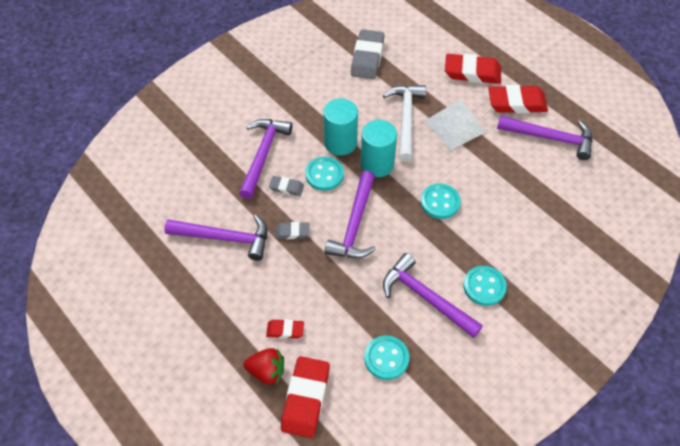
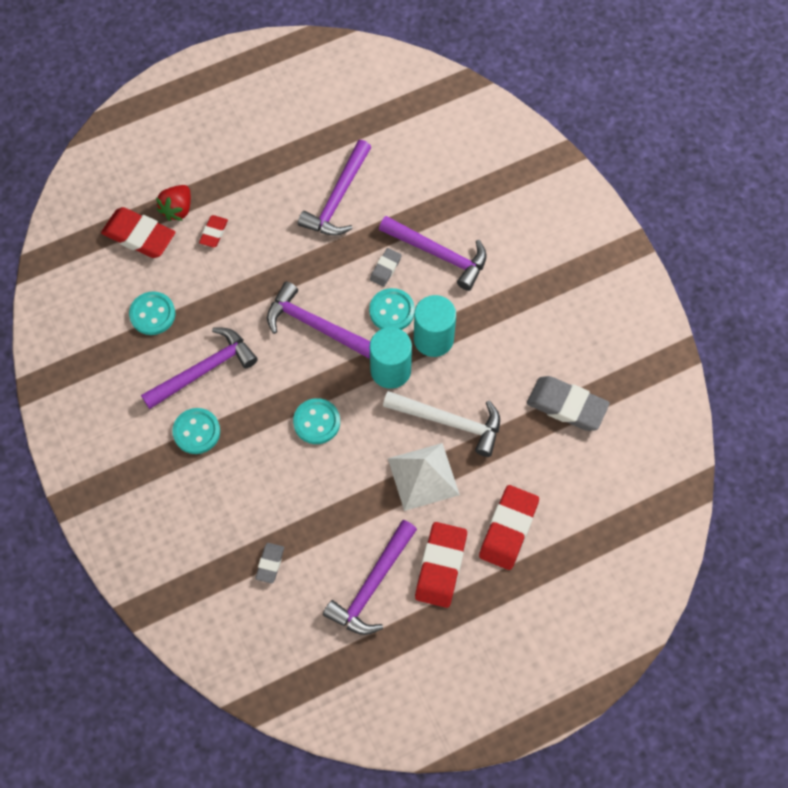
camera: 105 degrees right, 10 degrees up
grey eraser [276,222,310,239] -> grey eraser moved to [255,543,284,584]

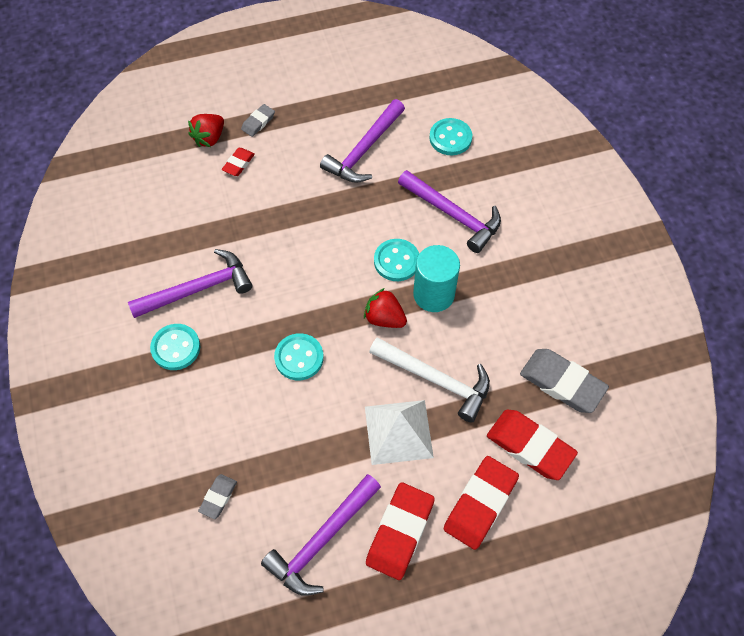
camera: 10 degrees right, 5 degrees down
red eraser [101,207,176,258] -> red eraser moved to [487,410,578,480]
turquoise button [129,291,175,335] -> turquoise button moved to [429,118,472,155]
purple hammer [267,281,370,359] -> none
grey eraser [370,248,402,287] -> grey eraser moved to [241,104,275,137]
turquoise cylinder [370,327,412,389] -> red strawberry [364,288,407,328]

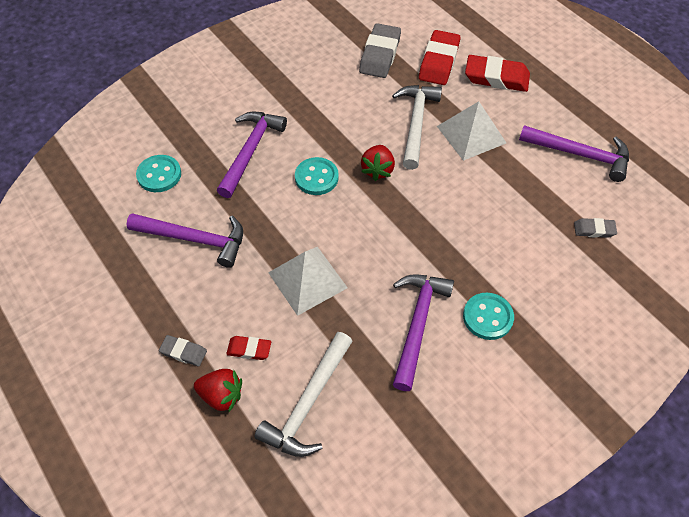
camera: 110 degrees left, 5 degrees down
purple hammer [128,249,252,318] -> purple hammer turned 60 degrees clockwise [393,274,454,391]
turquoise button [274,333,324,381] -> none
red eraser [366,482,435,580] -> none
turquoise cylinder [413,245,460,312] -> none
none -> white hammer [254,332,353,457]
none -> white pyramid [268,247,348,316]

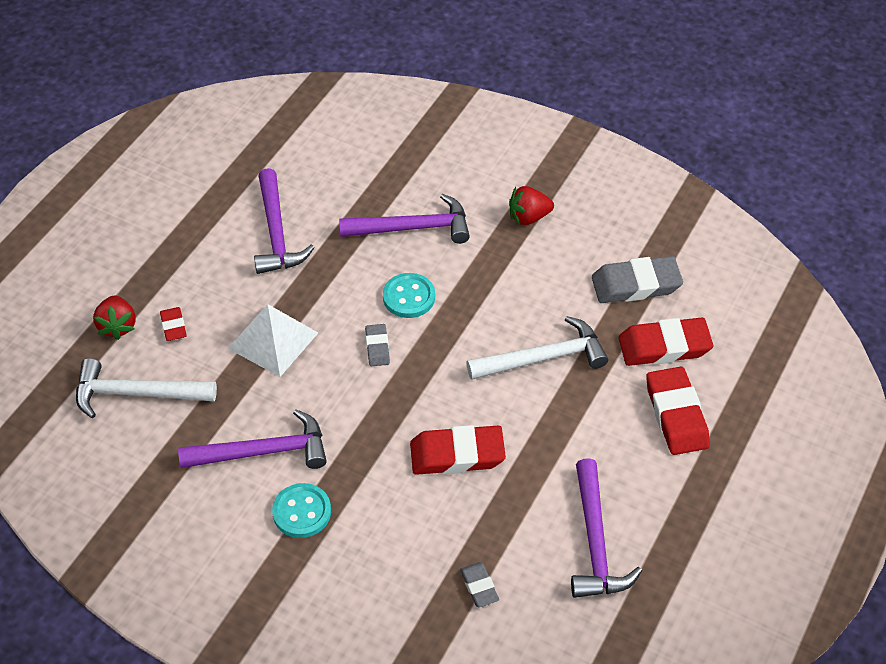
camera: 65 degrees right, 5 degrees down
turquoise button [136,155,181,192] -> none
grey eraser [159,335,207,366] -> grey eraser moved to [365,324,390,366]
red strawberry [361,145,395,181] -> red strawberry moved to [509,186,554,225]
white pyramid [437,101,506,161] -> none
none -> red eraser [410,425,506,475]

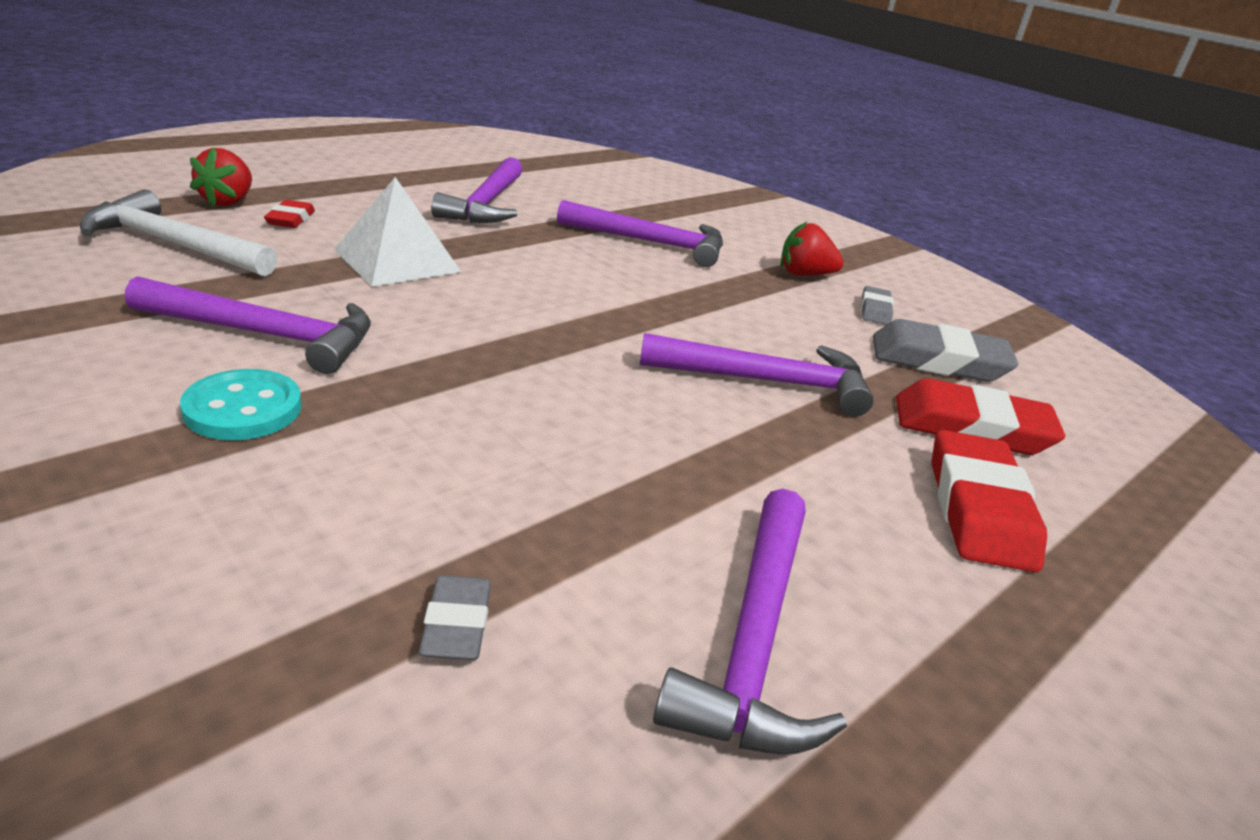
camera: 15 degrees right, 20 degrees down
grey eraser [365,324,390,366] -> grey eraser moved to [861,286,894,325]
turquoise button [383,273,435,318] -> none
red eraser [410,425,506,475] -> none
white hammer [466,316,608,380] -> purple hammer [640,333,874,416]

